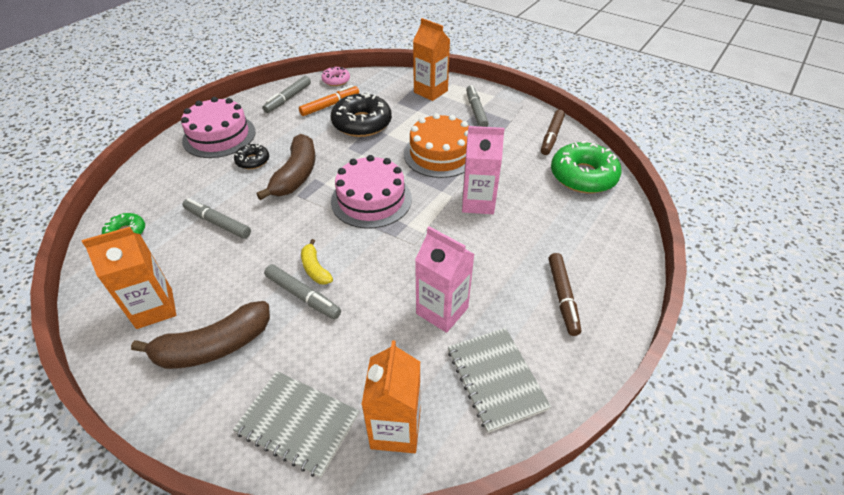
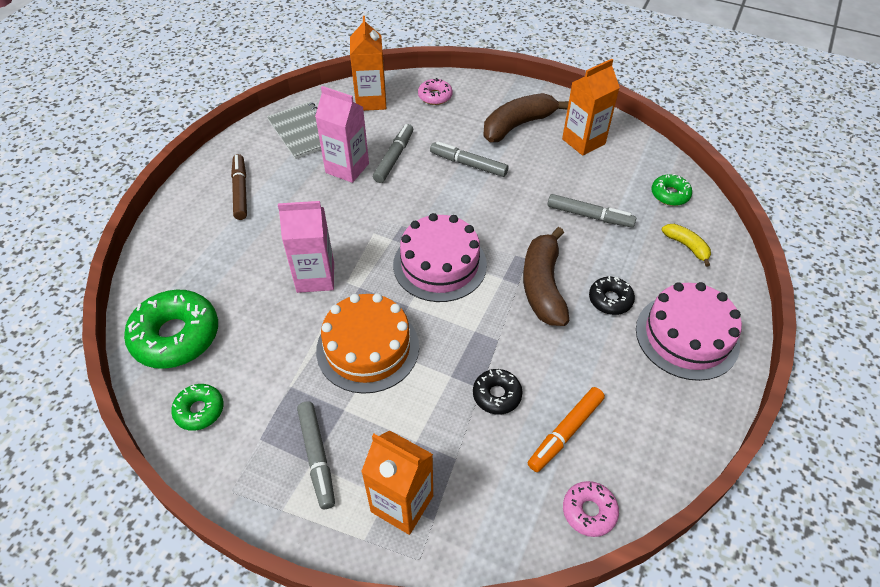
camera: 170 degrees right, 5 degrees up
grey notebook [233,371,359,478] -> pink donut [418,78,453,105]
grey marker [263,76,311,113] -> grey marker moved to [373,124,413,183]
yellow banana [301,239,333,285] -> yellow banana moved to [662,224,711,267]
black donut [331,92,392,137] -> black donut [473,369,523,415], size x0.52
brown marker [541,109,565,155] -> green donut [171,384,224,431]

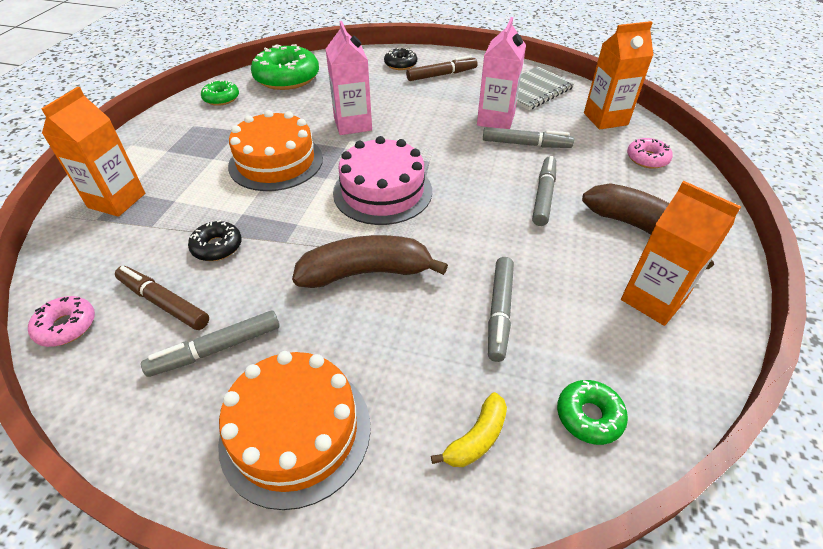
camera: 80 degrees right, 5 degrees down
grey marker [297,401,335,509] -> grey marker moved to [141,310,280,377]
orange marker [528,387,605,472] -> brown marker [115,266,209,330]
black donut [589,276,635,315] -> black donut moved to [384,48,417,70]
pink cake [636,282,742,381] -> orange cake [218,351,371,510]

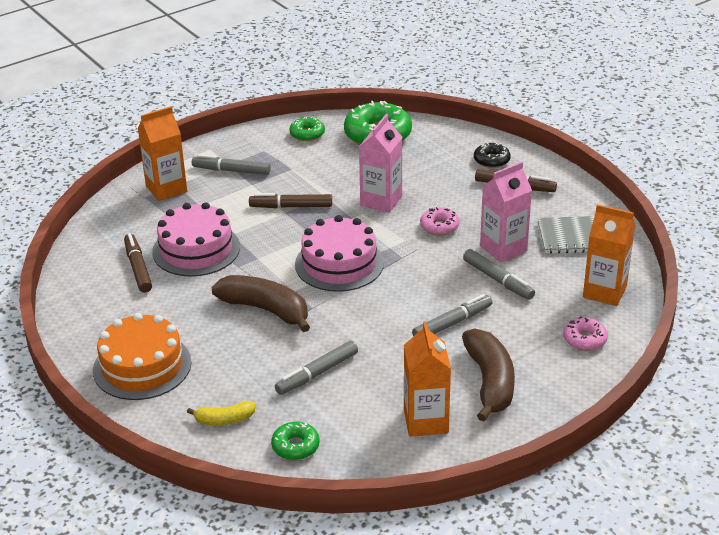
camera: 40 degrees right, 10 degrees down
pink donut [28,296,95,347] -> pink donut moved to [420,207,460,236]
grey marker [141,310,280,377] -> grey marker moved to [192,154,271,175]
black donut [188,220,242,261] -> pink cake [152,202,240,276]
orange cake [228,110,323,191] -> brown marker [249,193,332,208]

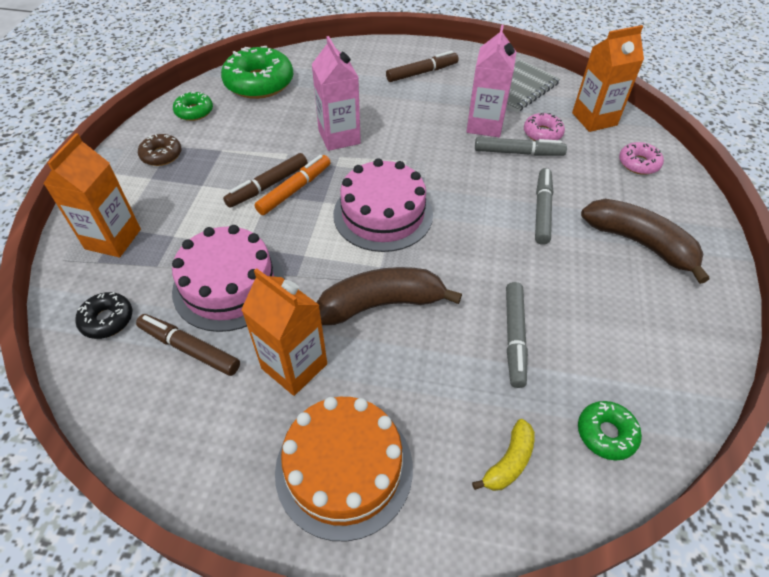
camera: 45 degrees left, 15 degrees up
grey marker [192,154,271,175] -> none
orange carton [404,321,451,437] -> orange carton moved to [241,268,327,396]
pink donut [420,207,460,236] -> pink donut moved to [524,113,565,141]
black donut [474,143,511,168] -> black donut moved to [75,292,132,339]
none -> brown donut [138,134,181,166]
none -> orange marker [254,155,330,215]

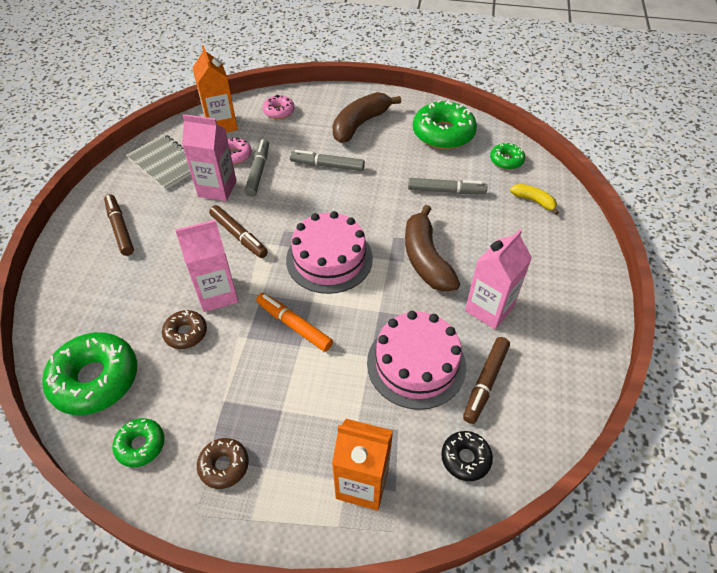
camera: 90 degrees left, 0 degrees up
brown marker [223,153,308,208] -> brown marker moved to [209,205,268,258]
orange carton [241,268,327,396] -> pink carton [465,229,532,329]
orange cake [275,397,413,542] -> none
none -> brown donut [162,310,207,349]
none -> green donut [413,99,477,149]

